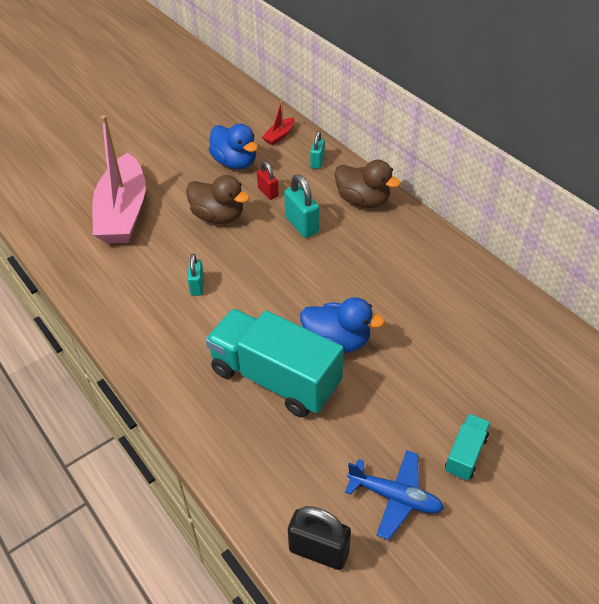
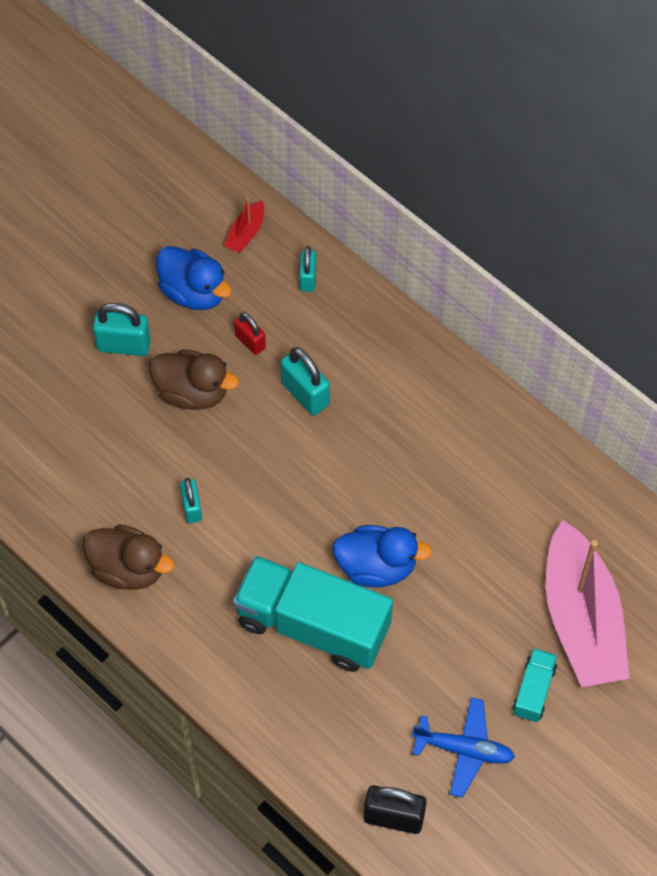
camera: 10 degrees left, 15 degrees up
pink boat [92,115,146,244] -> pink boat moved to [546,520,630,687]
brown duck [335,160,401,208] -> brown duck moved to [83,524,174,590]
none -> turquoise padlock [93,303,151,356]

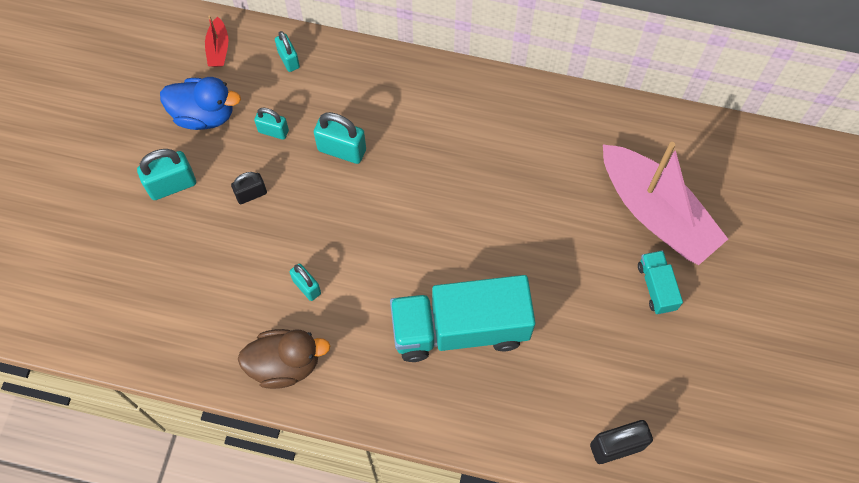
camera: 30 degrees left, 5 degrees up
brown duck [149,349,239,410] -> black padlock [231,172,267,204]
red padlock [234,312,266,355] -> turquoise padlock [254,108,289,140]
blue duck [332,525,433,588] -> none
blue plane [412,697,515,798] -> none

